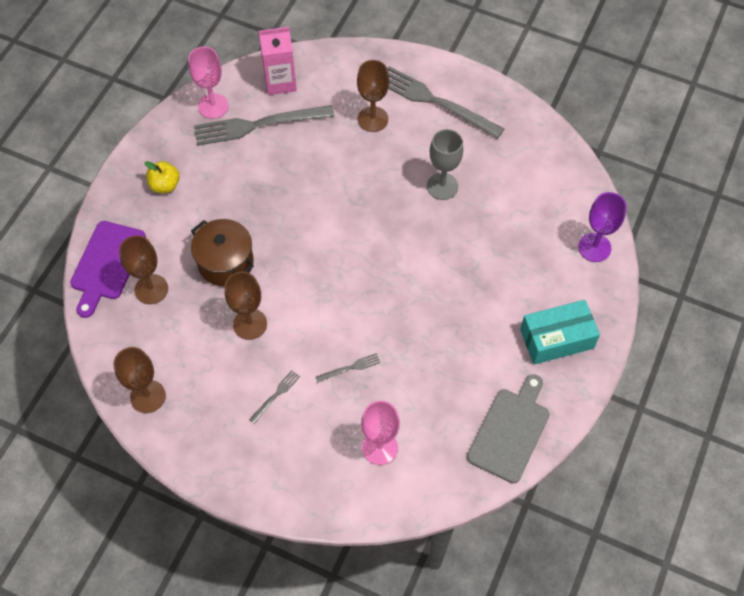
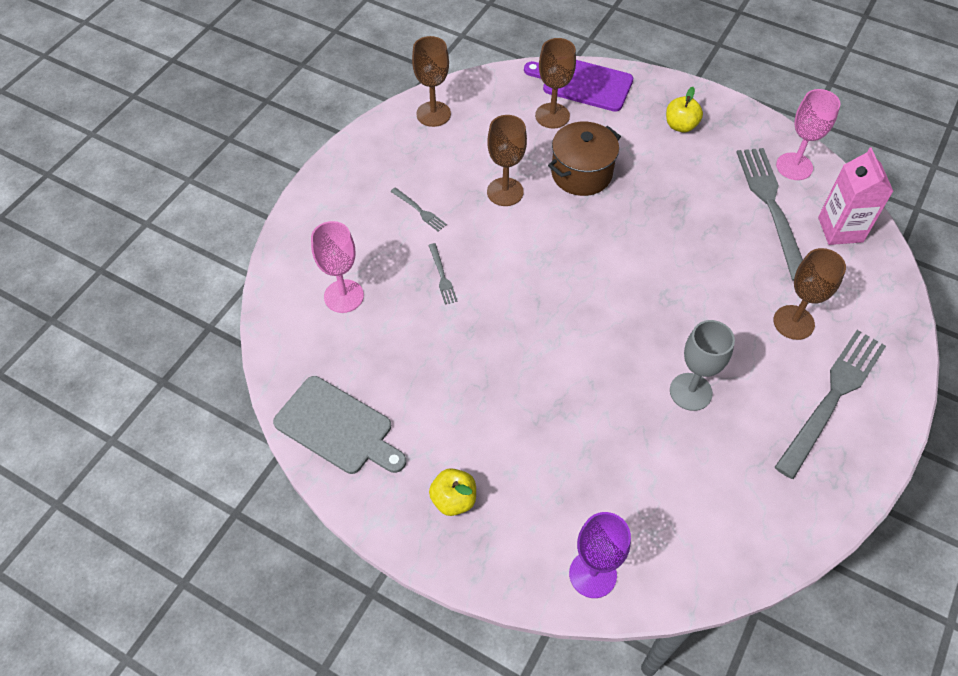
camera: 95 degrees right, 5 degrees down
turquoise box [520,300,600,365] -> yellow apple [429,468,476,516]

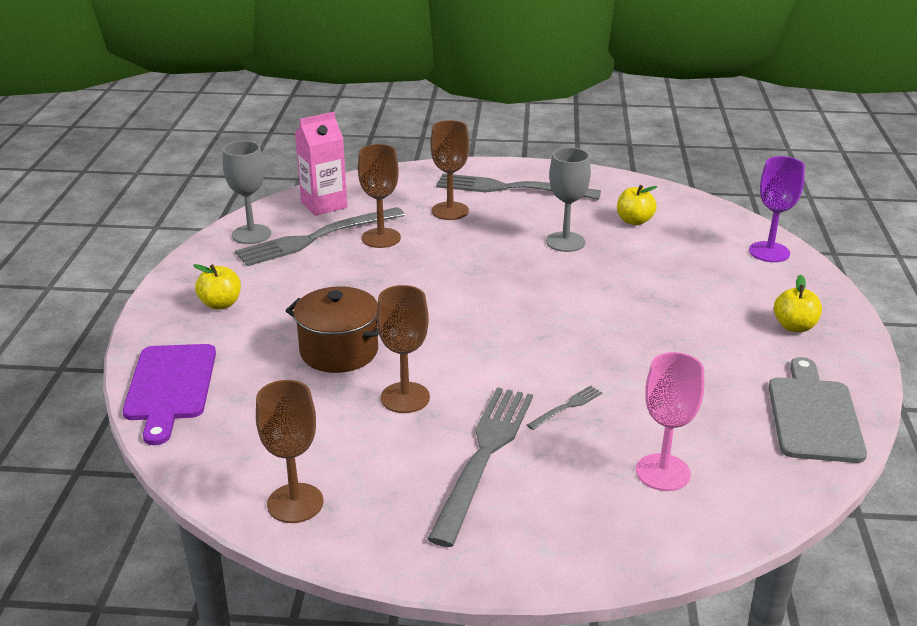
camera: 115 degrees left, 25 degrees down
grey fork [390,188,447,231] -> grey fork [427,387,533,547], size x2.38
brown goblet [535,38,576,129] -> brown goblet moved to [358,144,401,248]
pink goblet [776,89,841,180] -> grey goblet [223,141,271,244]
none -> yellow apple [617,185,657,225]

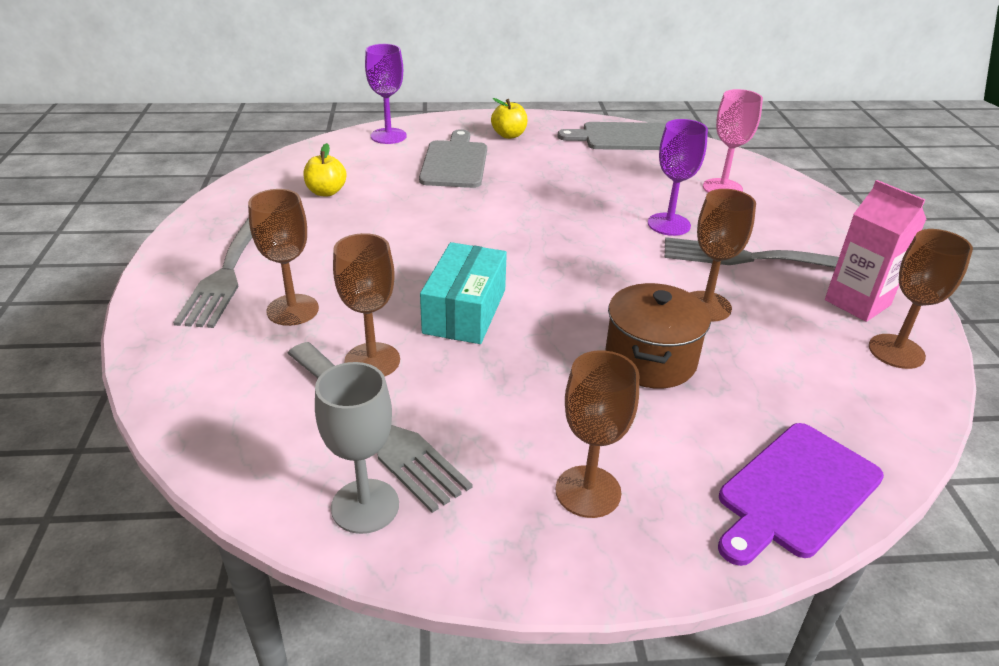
camera: 100 degrees left, 5 degrees up
purple cutting board [123,344,216,445] -> purple cutting board turned 150 degrees clockwise [718,423,884,566]
yellow apple [193,264,241,310] -> brown goblet [555,350,639,518]
pink carton [295,112,347,216] -> pink carton moved to [825,180,927,322]
grey fork [527,385,602,430] -> purple goblet [648,119,708,236]
grey goblet [546,147,591,252] -> none
none -> grey cutting board [419,129,487,188]
none -> turquoise box [420,242,507,344]

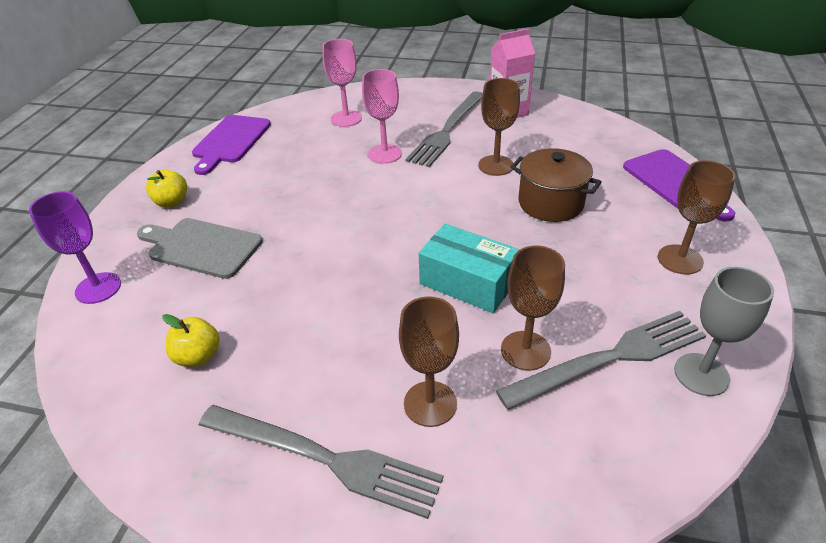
camera: 70 degrees left, 5 degrees up
grey cutting board [557,122,665,150] -> purple cutting board [192,115,271,175]
purple goblet [648,119,708,236] -> pink goblet [362,69,402,164]
brown goblet [869,229,973,369] -> none

